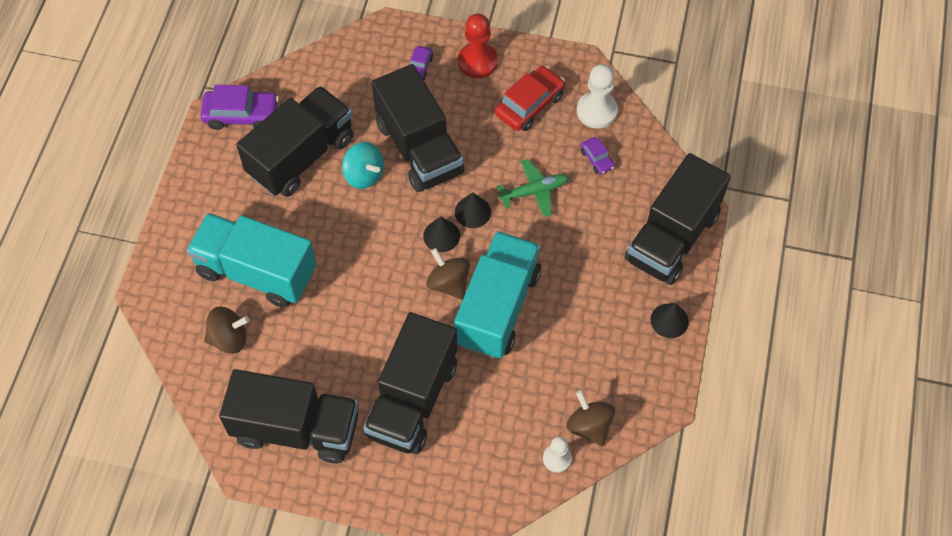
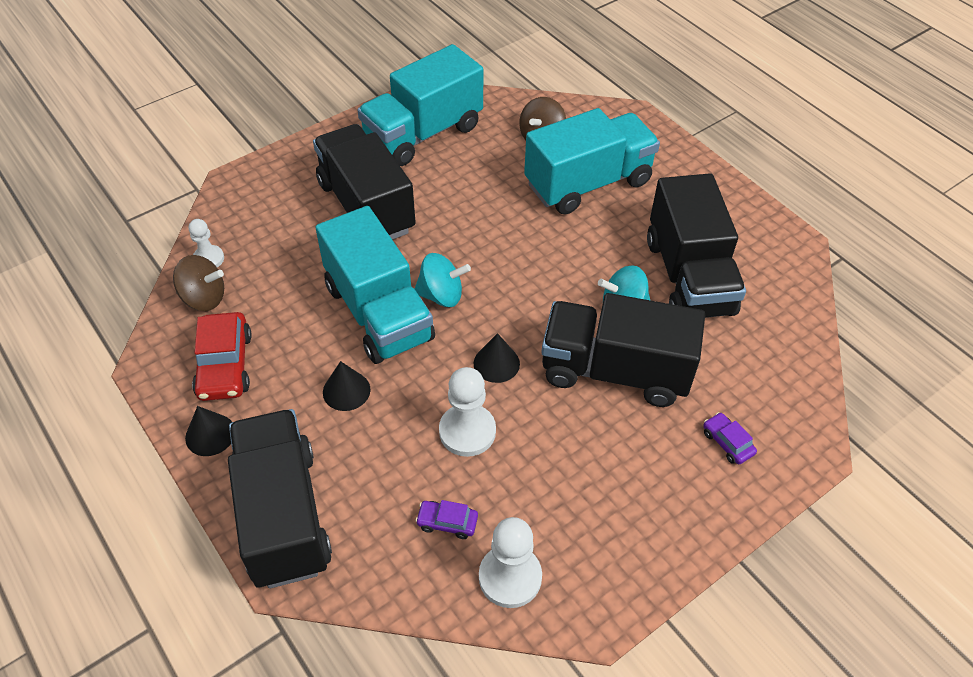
camera: 130 degrees right, 10 degrees down
purple car [200,85,279,130] -> none
black truck [219,369,359,463] -> turquoise truck [358,44,483,166]
black cone [423,217,460,252] -> black cone moved to [323,361,370,411]
brown spinning top [426,248,470,300] -> turquoise spinning top [415,253,471,307]
red pawn [458,14,498,78] -> none
red car [495,66,565,131] -> red car moved to [192,312,252,401]
green plane [497,159,569,217] -> white pawn [439,367,496,457]

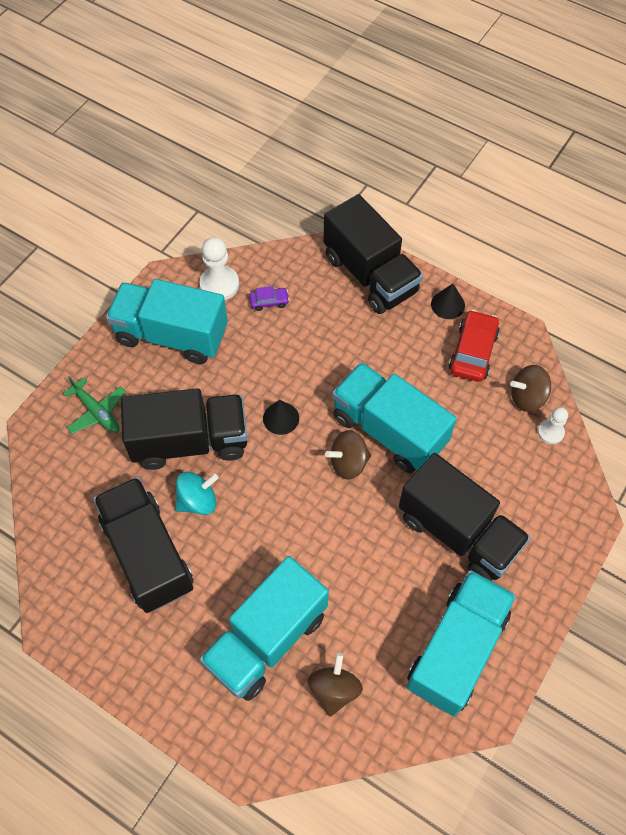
camera: 160 degrees right, 10 degrees up
red car [192,312,252,401] -> red car turned 45 degrees clockwise [448,310,500,382]
black cone [323,361,370,411] -> none
turquoise spinning top [415,253,471,307] -> brown spinning top [325,430,371,480]
white pawn [439,367,496,457] -> none
purple car [703,412,757,464] -> green plane [63,376,126,434]
none -> turquoise truck [106,279,228,364]

